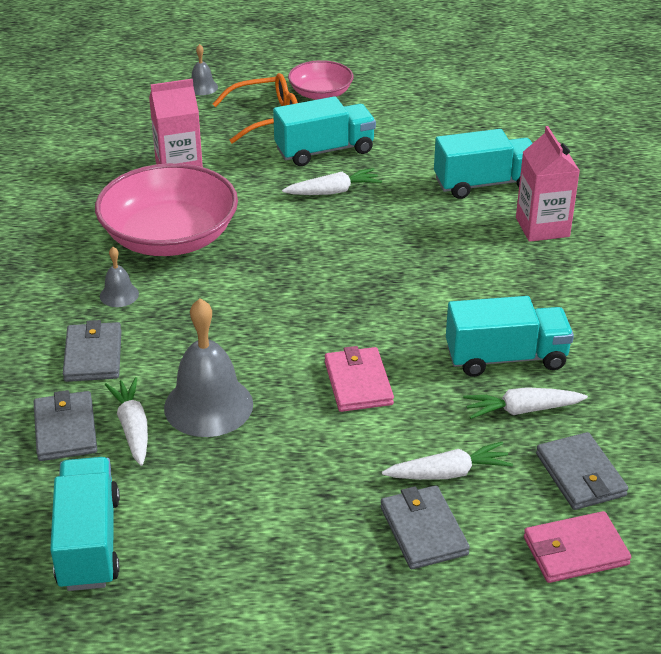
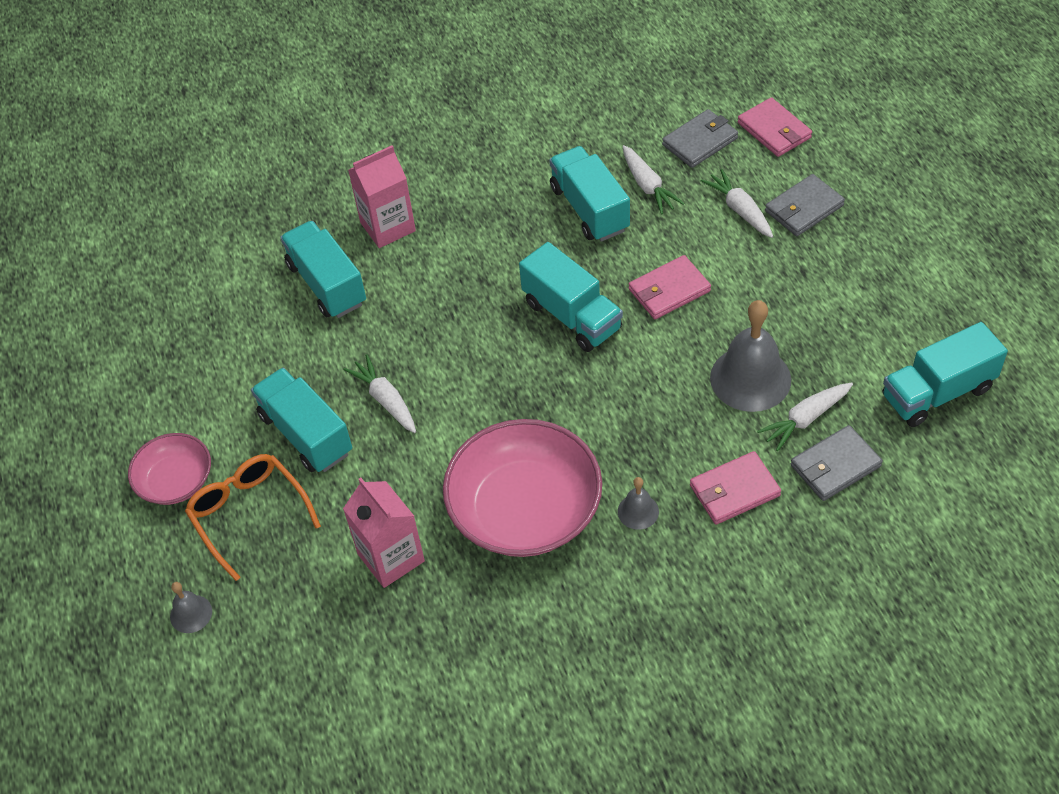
camera: 105 degrees left, 15 degrees up
grey wallet [63,320,122,382] -> pink wallet [690,451,781,525]
none -> turquoise truck [519,242,623,352]

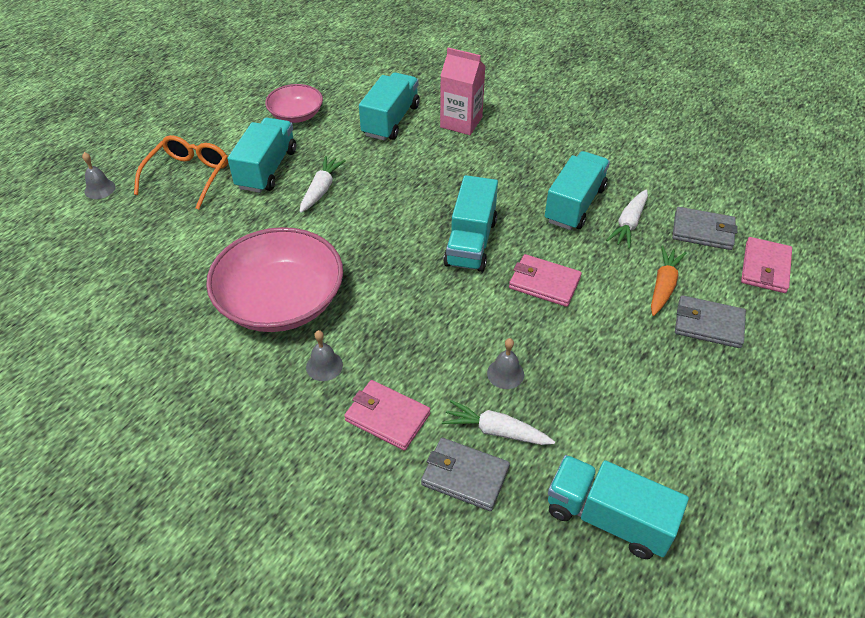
camera: 50 degrees right, 5 degrees down
pink bowl [128,433,211,505] -> pink bowl moved to [265,84,323,123]
pink carton [343,477,425,588] -> none
white carrot [701,169,773,238] -> orange carrot [651,246,687,316]
grey bell [710,300,791,412] -> grey bell [487,338,524,389], size x0.48

